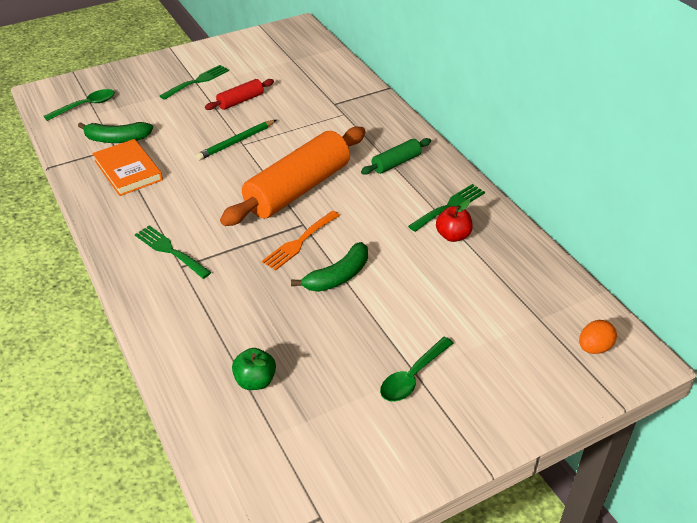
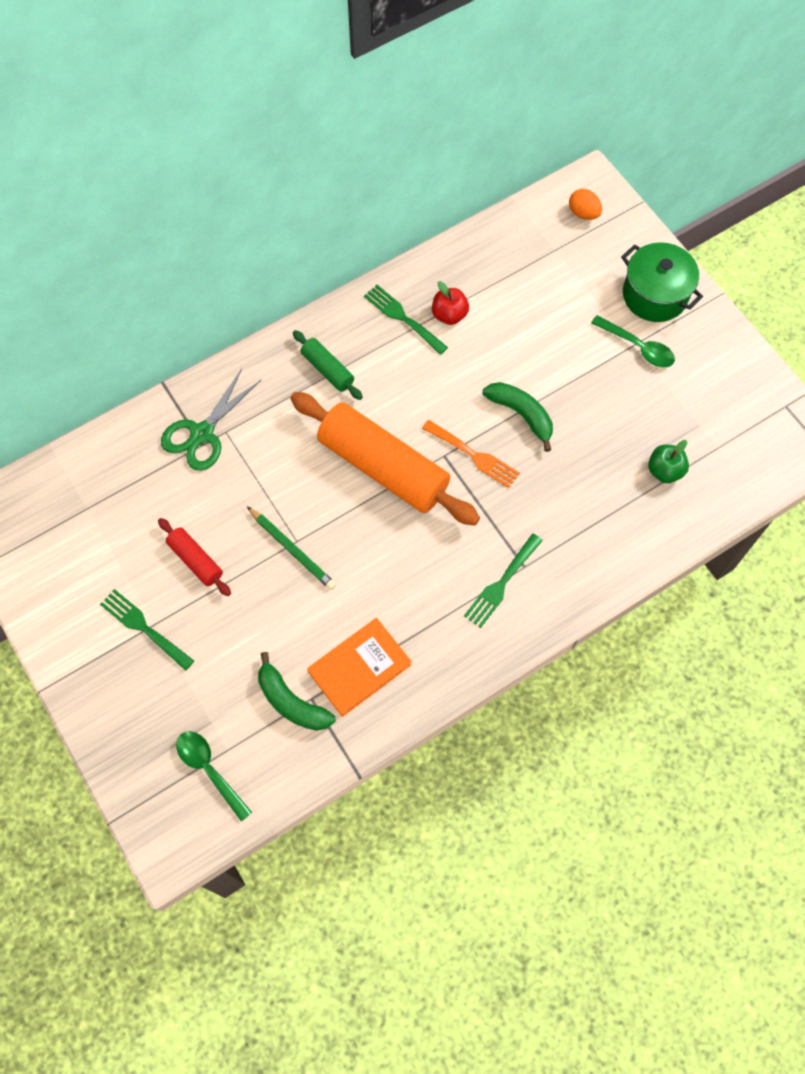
camera: 95 degrees left, 25 degrees up
green banana [78,122,153,143] -> green banana turned 135 degrees clockwise [258,652,335,731]
none -> green scissors [161,369,261,471]
none -> green pot [621,242,703,322]

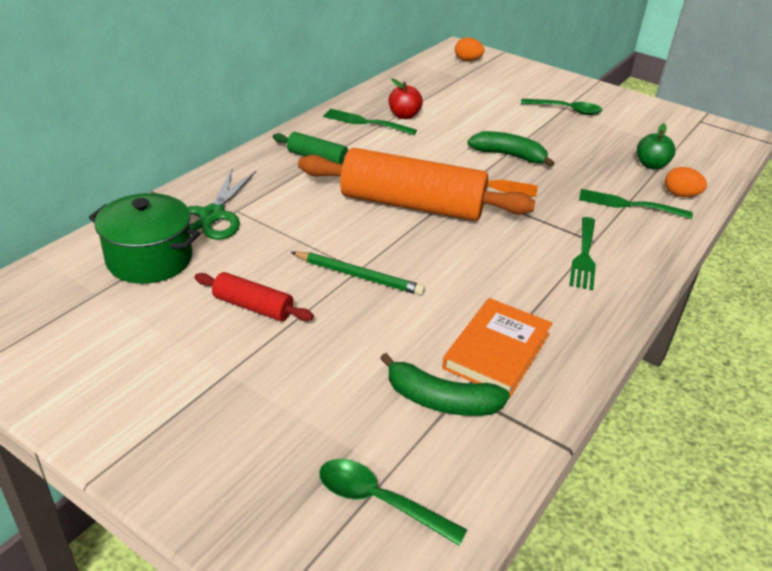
camera: 25 degrees left, 30 degrees down
green fork [100,589,194,671] -> green fork moved to [579,189,693,219]
green pot [621,242,703,322] -> green pot moved to [89,193,200,284]
none -> orange egg [665,167,707,197]

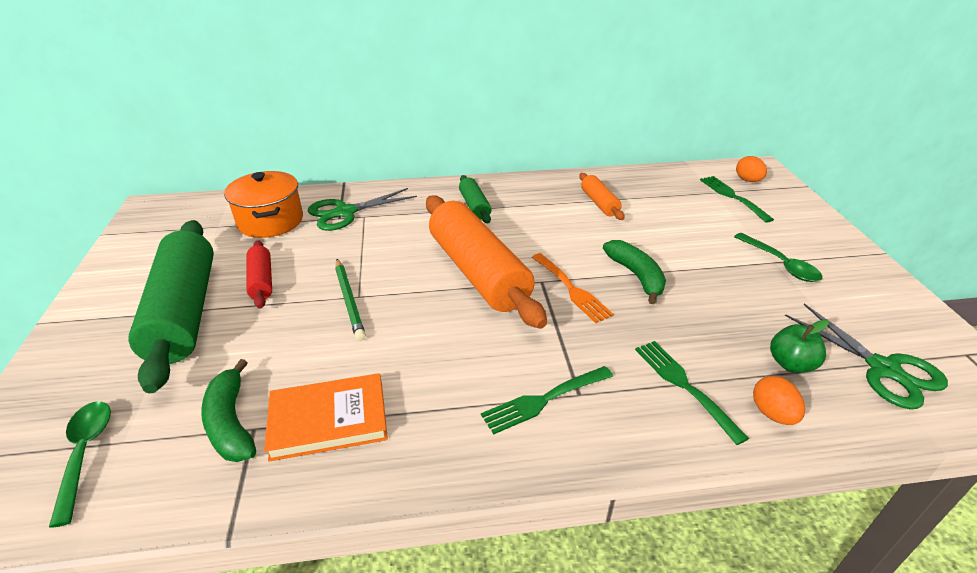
camera: 50 degrees right, 0 degrees up
green pot [89,193,200,284] -> orange pot [224,171,303,238]
green fork [323,109,417,135] -> green fork moved to [700,176,774,223]
red apple [389,78,423,119] -> orange rolling pin [579,173,625,220]
none -> green rolling pin [128,220,214,393]
none -> green scissors [785,303,948,409]

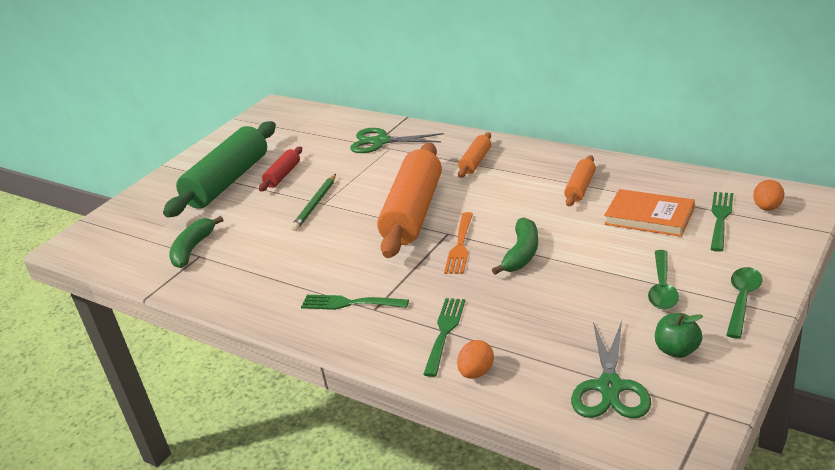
camera: 45 degrees right, 5 degrees down
green spoon [49,401,111,528] -> green spoon moved to [726,267,762,339]
orange pot [224,171,303,238] -> none
orange book [264,373,388,462] -> orange book moved to [604,189,695,237]
green rolling pin [459,175,491,223] -> orange rolling pin [458,132,491,178]
green apple [770,319,829,373] -> green apple moved to [655,313,703,358]

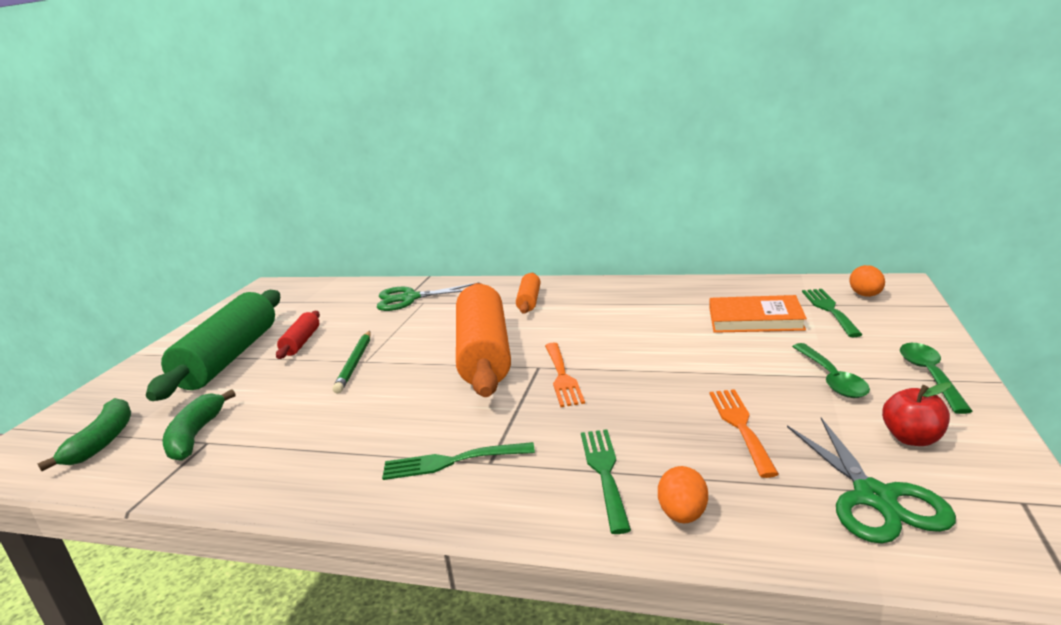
camera: 20 degrees left, 10 degrees down
green banana [492,217,538,275] -> green banana moved to [38,398,131,471]
orange rolling pin [564,155,596,206] -> none
green apple [655,313,703,358] -> red apple [882,382,952,446]
none -> orange fork [709,389,779,478]

